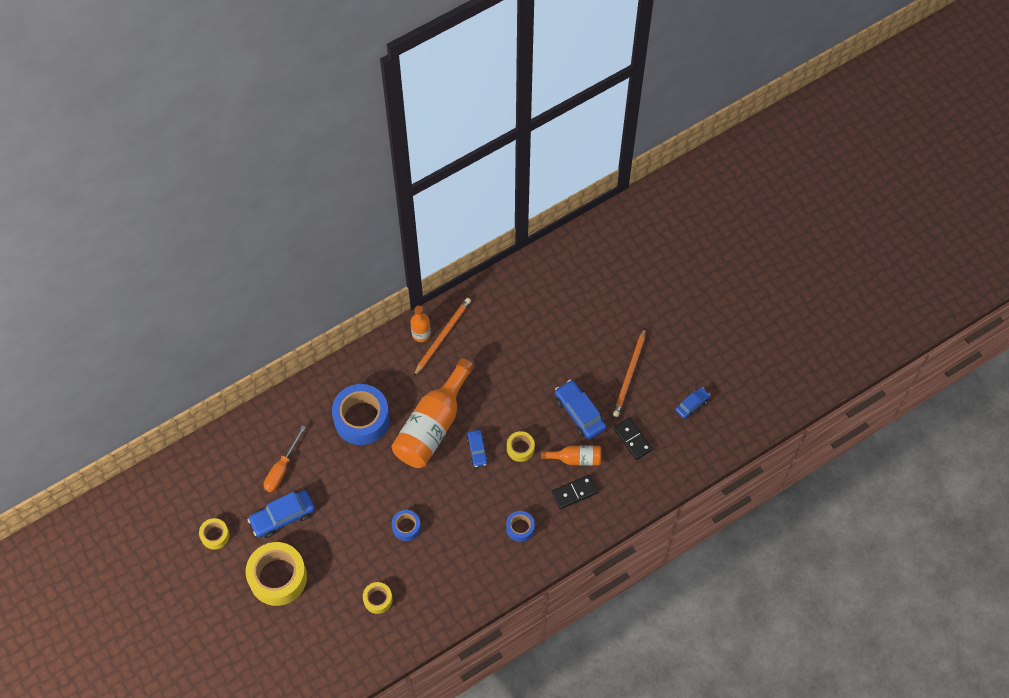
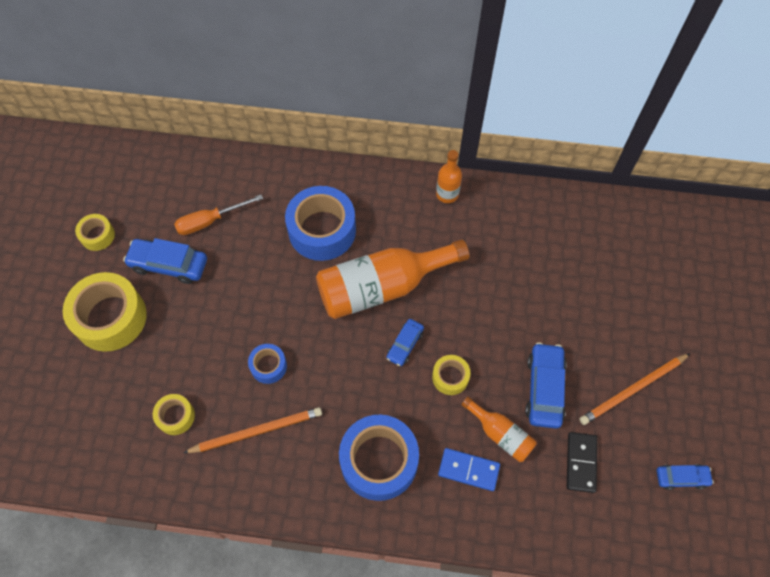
camera: 40 degrees right, 0 degrees up
orange pencil [413,298,471,377] -> orange pencil moved to [183,407,322,453]
blue tape [506,511,535,542] -> blue tape [339,415,419,501], size x2.01
black domino [552,475,598,509] -> blue domino [438,448,500,491]

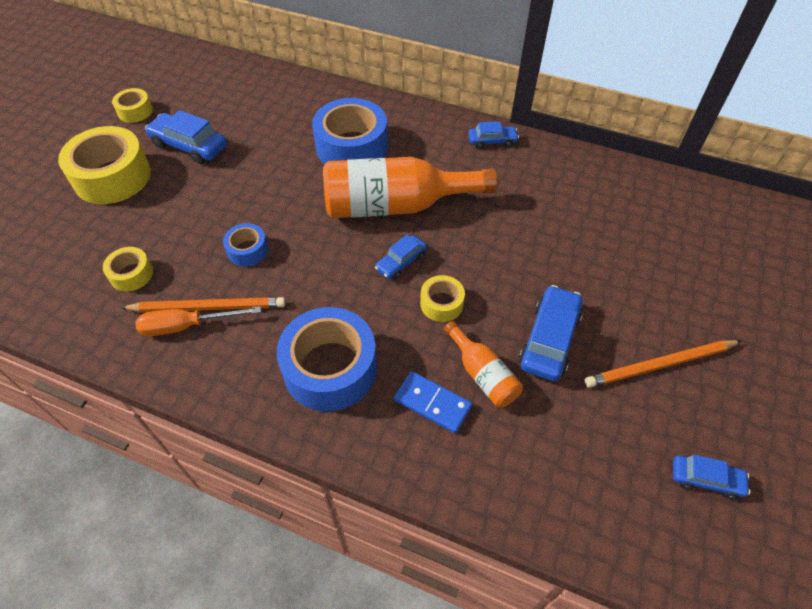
camera: 15 degrees right, 10 degrees down
orange screwdriver [174,195,263,235] -> orange screwdriver moved to [135,306,261,336]
orange bottle [436,150,462,203] -> blue car [468,121,519,149]
black domino [567,432,597,493] -> none

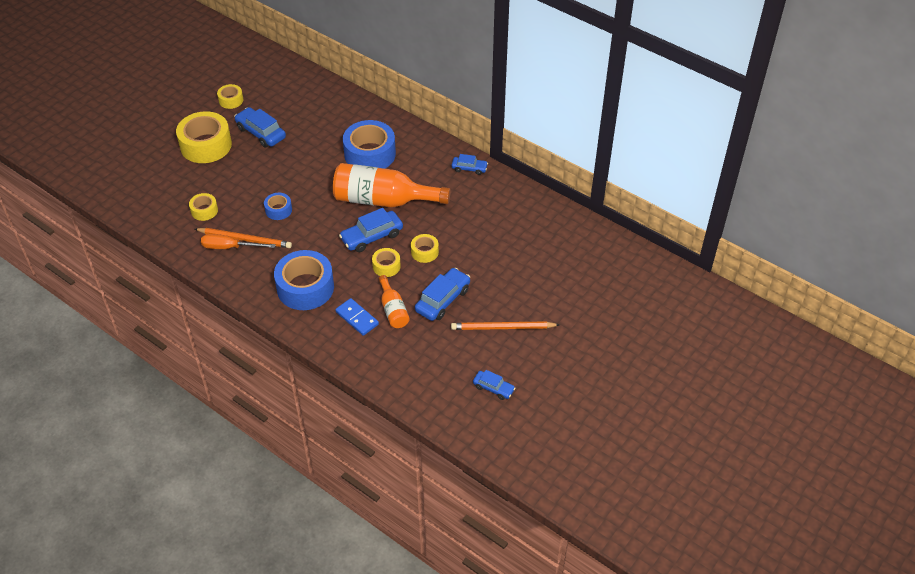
camera: 15 degrees right, 5 degrees down
blue car [375,235,427,279] -> blue car [339,208,403,252], size x1.67
none -> yellow tape [411,234,439,263]

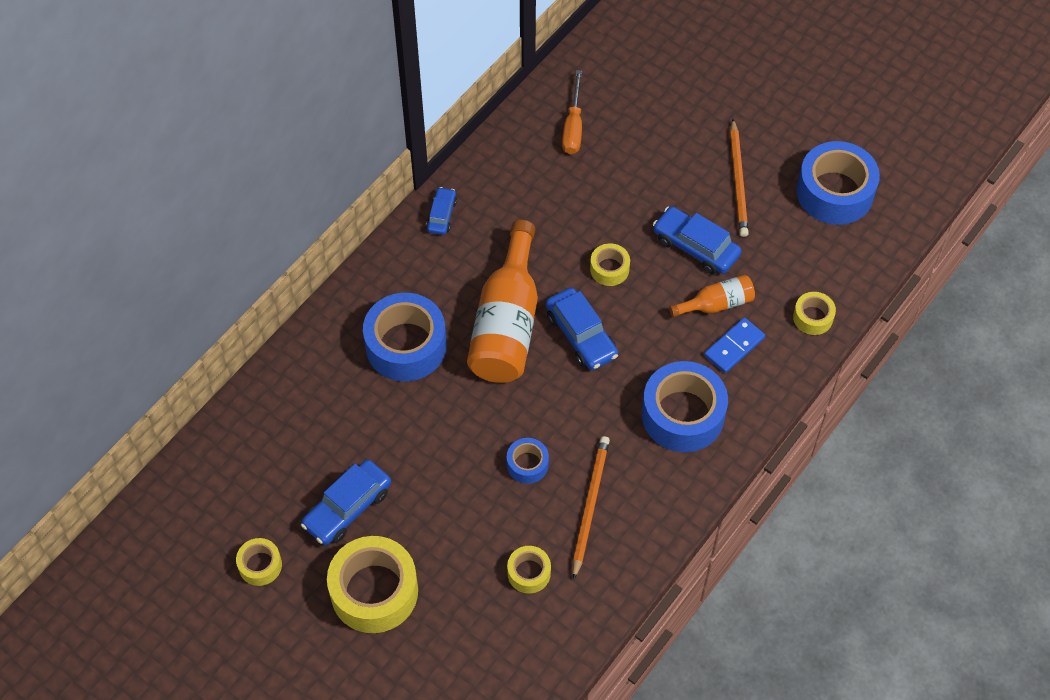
camera: 90 degrees left, 10 degrees up
orange screwdriver [201,234,276,249] -> orange screwdriver moved to [562,70,582,154]
yellow tape [372,248,401,277] -> yellow tape moved to [793,292,836,335]
blue car [473,370,515,400] -> blue tape [796,141,880,225]

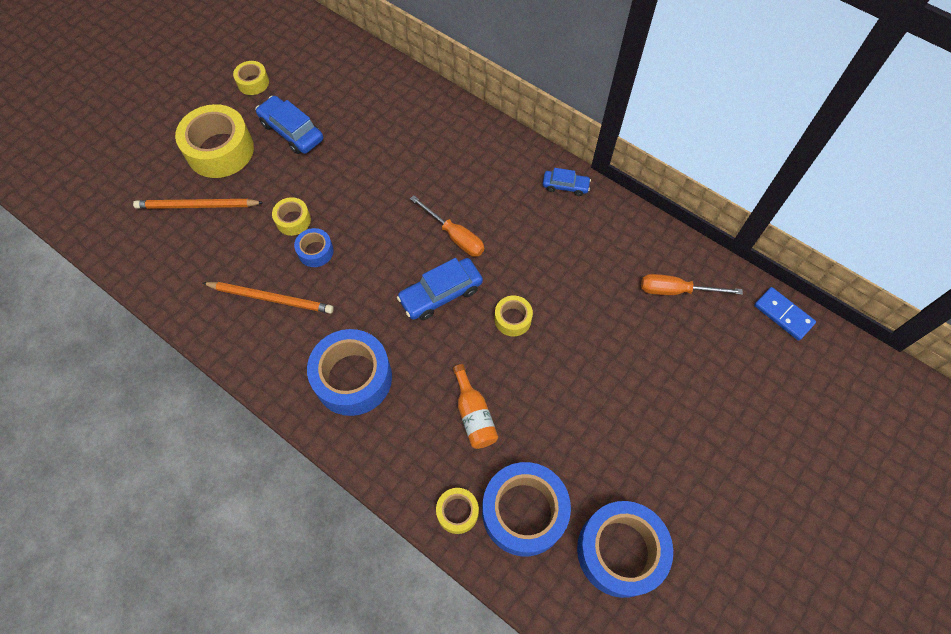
camera: 90 degrees right, 5 degrees up
blue tape [363,293,447,381] -> blue tape moved to [482,462,571,556]
orange bottle [467,220,538,383] -> orange screwdriver [410,195,484,257]
yellow tape [507,546,551,594] -> yellow tape moved to [272,197,311,236]
blue car [653,206,741,274] -> none
blue domino [704,318,765,373] -> blue domino moved to [754,287,816,341]
orange pencil [730,119,749,237] -> orange pencil moved to [133,199,264,209]

